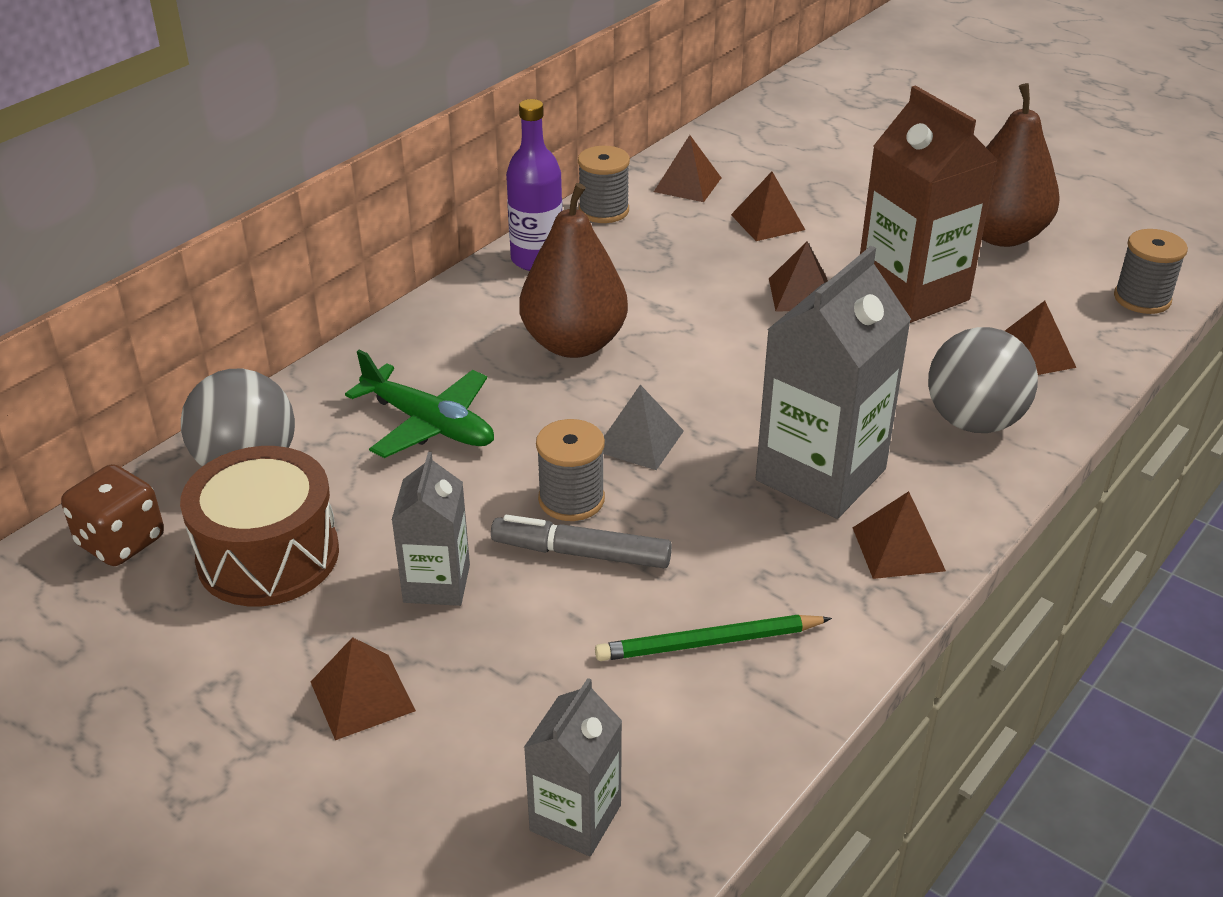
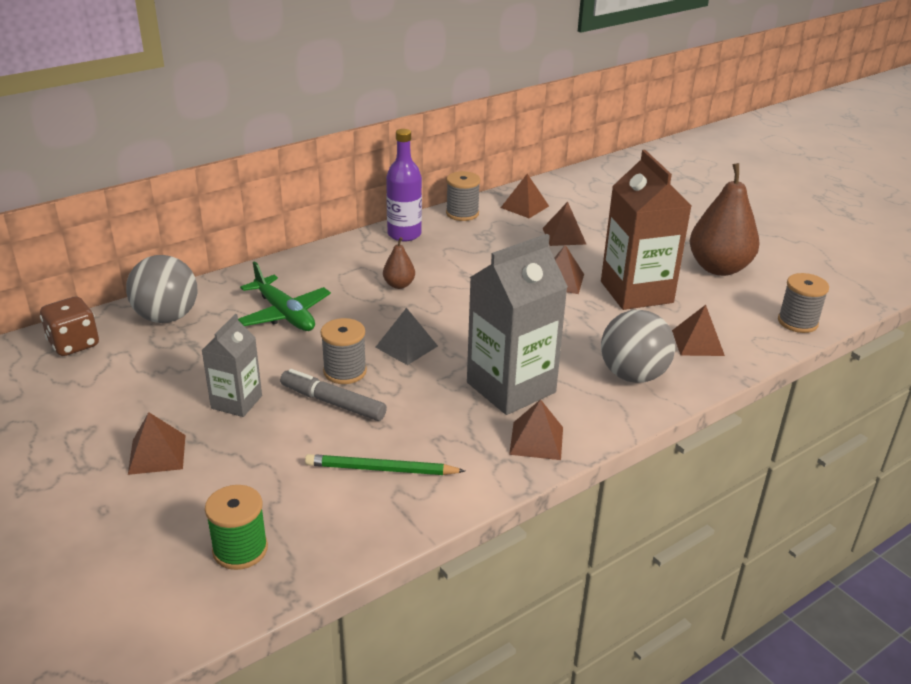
camera: 15 degrees right, 5 degrees down
brown drum [180,446,339,606] -> none
brown pear [519,183,628,358] -> brown pear [383,237,415,289], size x0.47
grey carton [524,678,622,856] -> green spool [205,485,268,570]

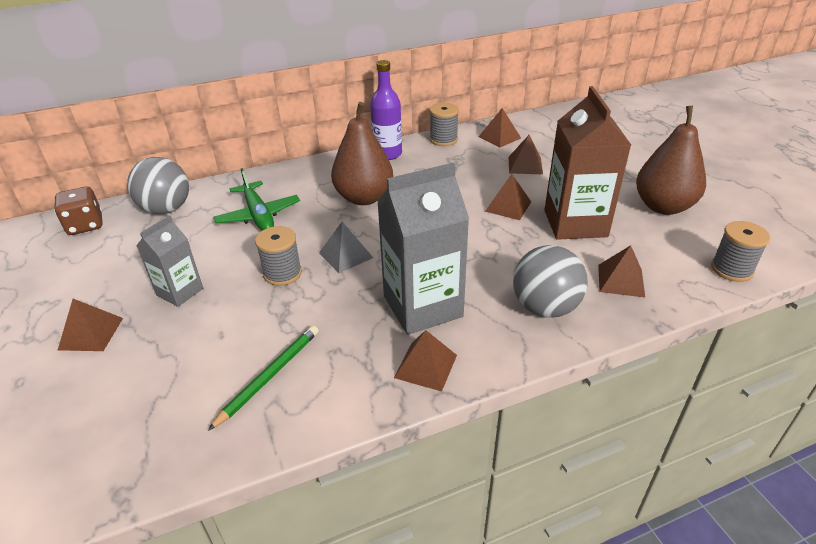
camera: 15 degrees right, 5 degrees up
green spool [205,485,268,570] -> none
grey marker [280,369,387,421] -> none
green pencil [305,454,465,475] -> green pencil turned 105 degrees clockwise [208,325,319,431]
brown pear [383,237,415,289] -> brown pear [331,102,393,205], size x2.15

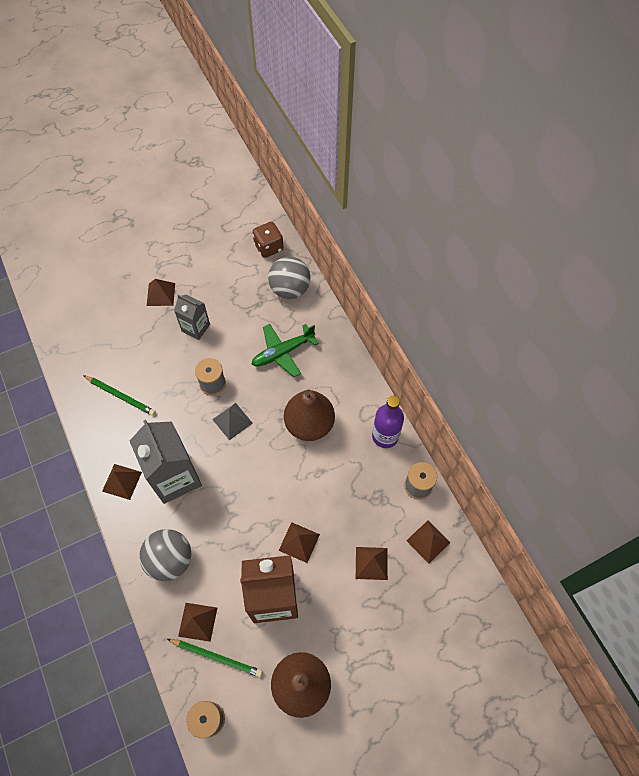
camera: 85 degrees right, 25 degrees up
none -> green pencil [167,639,262,677]

